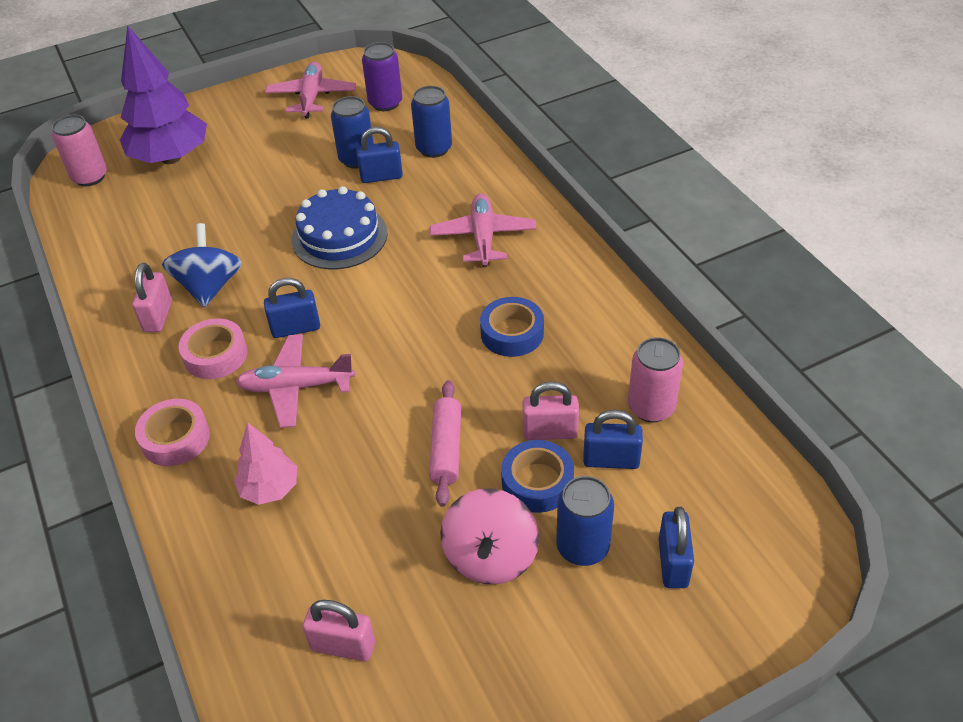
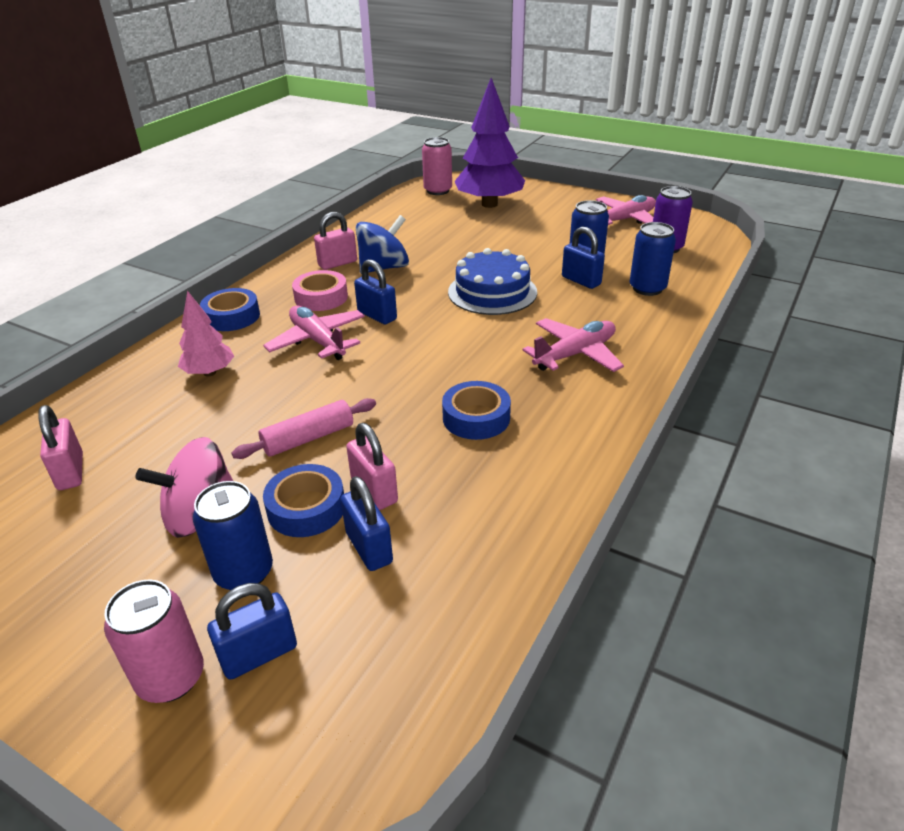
camera: 55 degrees right, 10 degrees down
pink tape [135,399,210,466] -> blue tape [200,288,260,331]
pink can [628,337,683,422] -> pink can moved to [104,579,204,703]

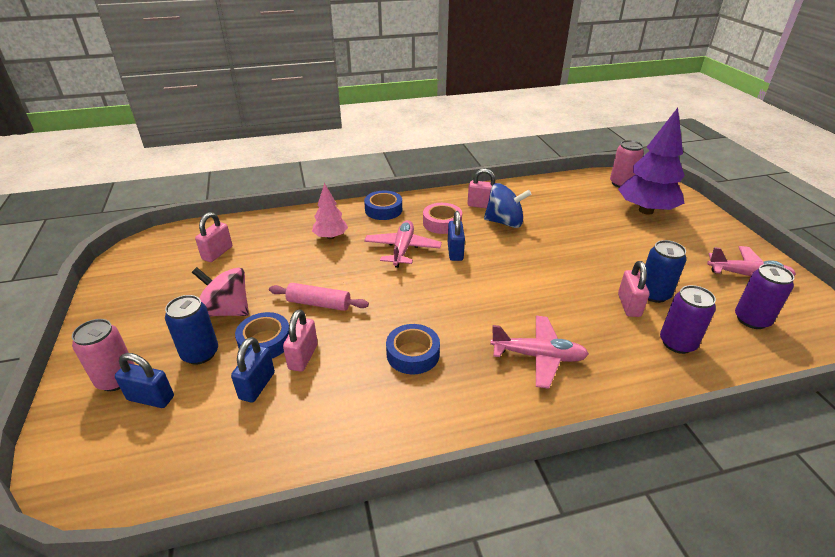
camera: 45 degrees right, 0 degrees up
blue cake [448,248,537,315] -> none
blue padlock [562,227,605,289] -> pink padlock [618,261,649,317]
blue can [629,222,676,296] -> purple can [660,285,716,354]

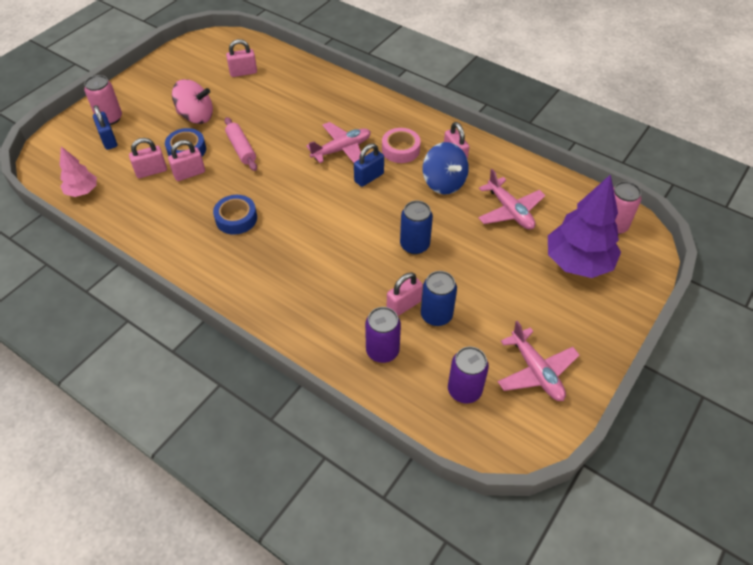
camera: 50 degrees right, 15 degrees up
blue can [165,295,218,365] -> blue can moved to [400,201,433,254]
pink spinning top [192,267,249,317] -> pink spinning top turned 120 degrees clockwise [172,79,213,124]
blue padlock [231,337,275,403] -> pink padlock [129,138,167,178]
pink tree [312,183,348,239] -> pink tree moved to [59,146,97,197]
blue tape [364,191,402,220] -> none
pink plane [490,316,589,389] -> pink plane moved to [478,169,545,230]

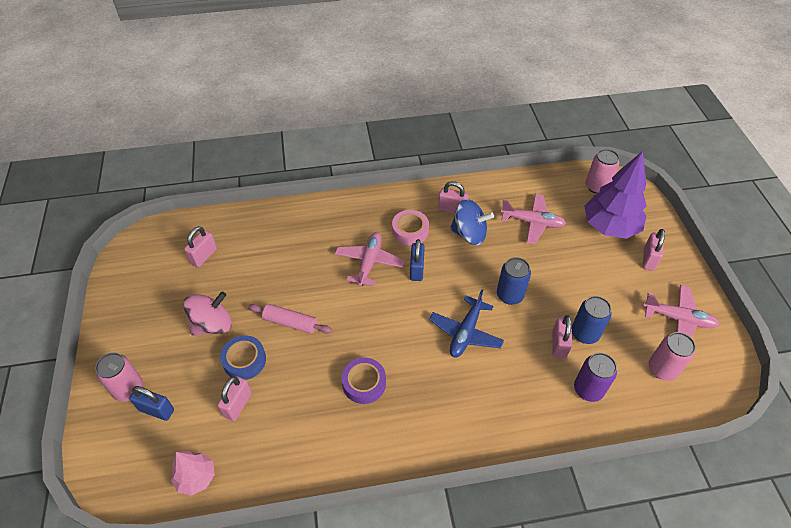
camera: 45 degrees left, 0 degrees up
pink padlock [168,140,205,181] -> pink padlock moved to [643,229,665,271]
blue tape [213,195,257,235] -> purple tape [342,358,386,404]
purple can [448,347,489,403] -> pink can [649,332,696,381]
none -> blue plane [429,290,504,358]

